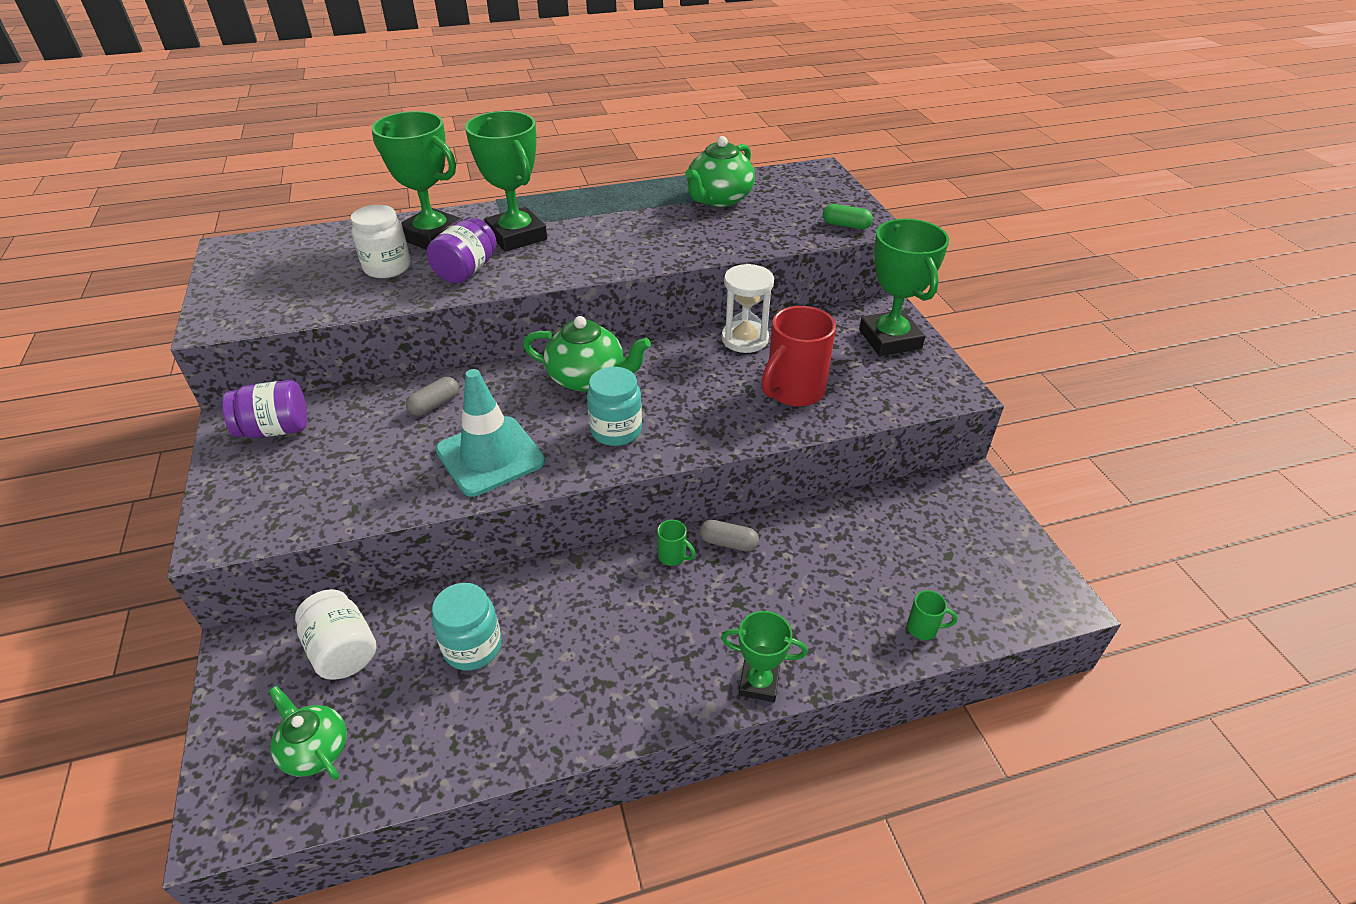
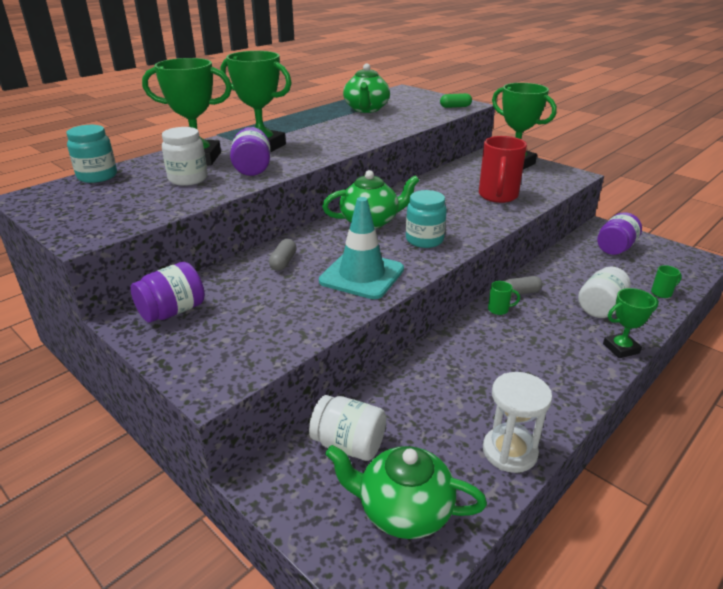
camera: 30 degrees left, 10 degrees down
green teapot [269,686,347,780] -> green teapot [325,445,487,539], size x1.51
turquoise jar [432,583,502,671] -> turquoise jar moved to [66,125,117,183]
white hourglass [721,264,774,353] -> white hourglass moved to [483,372,552,473]
none -> white jar [578,266,631,318]
none -> purple jar [597,212,642,255]

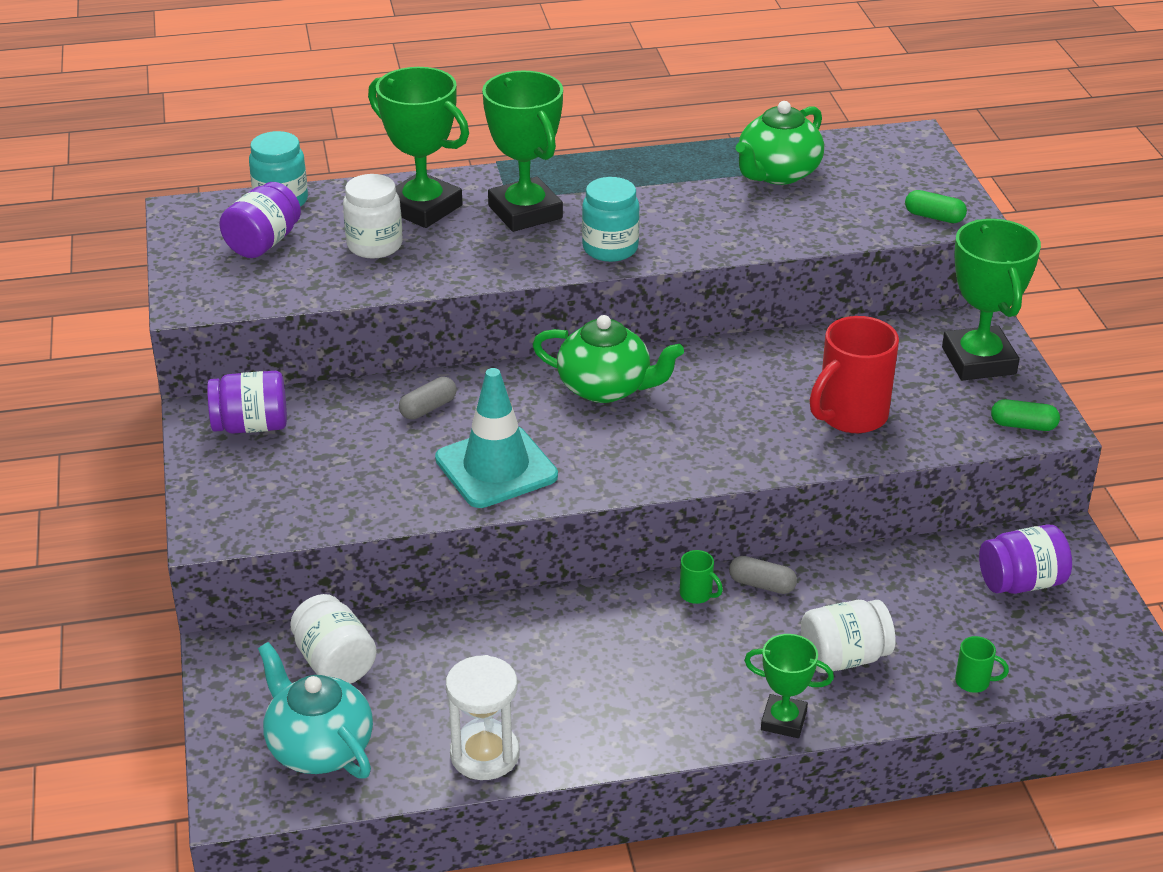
camera: 35 degrees right, 5 degrees up
purple jar [230,127,271,176] -> purple jar moved to [219,182,301,258]
green teapot [325,445,487,539] -> turquoise teapot [258,642,373,779]
turquoise jar [406,190,447,248] -> turquoise jar moved to [582,177,640,262]
none -> green capsule [991,399,1060,431]

